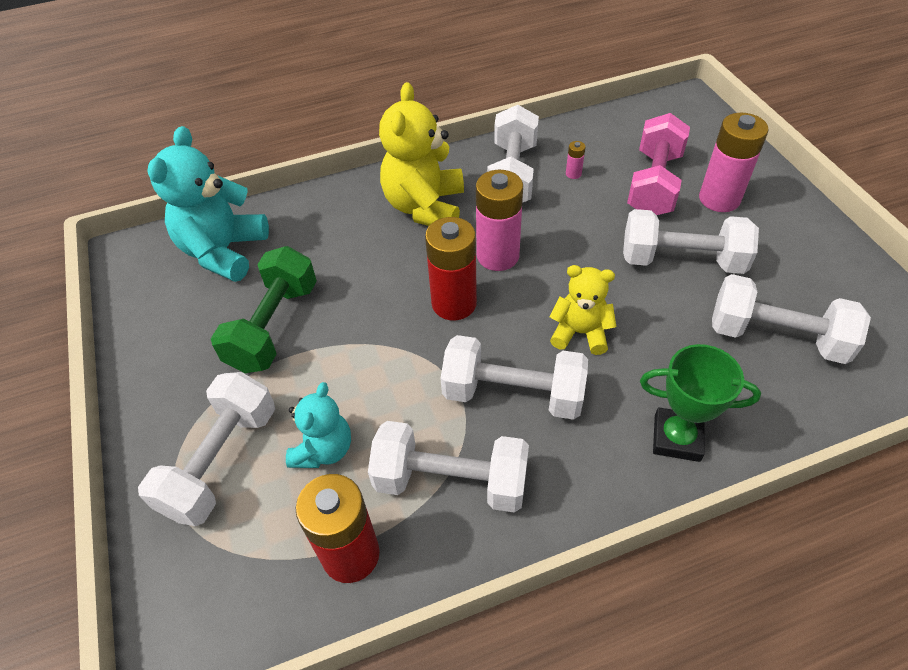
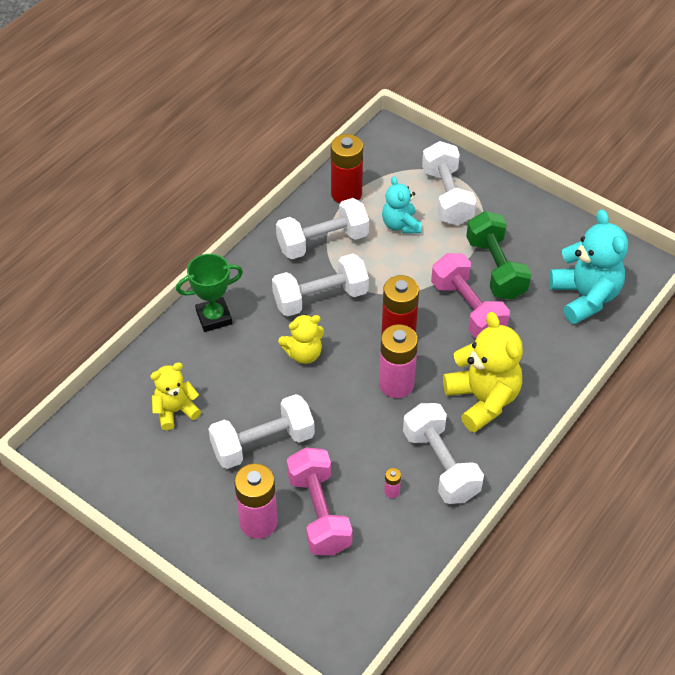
camera: 145 degrees right, 0 degrees up
white dumbbell [712,274,871,364] -> yellow teddy bear [150,362,201,431]
none -> pink dumbbell [431,253,510,339]

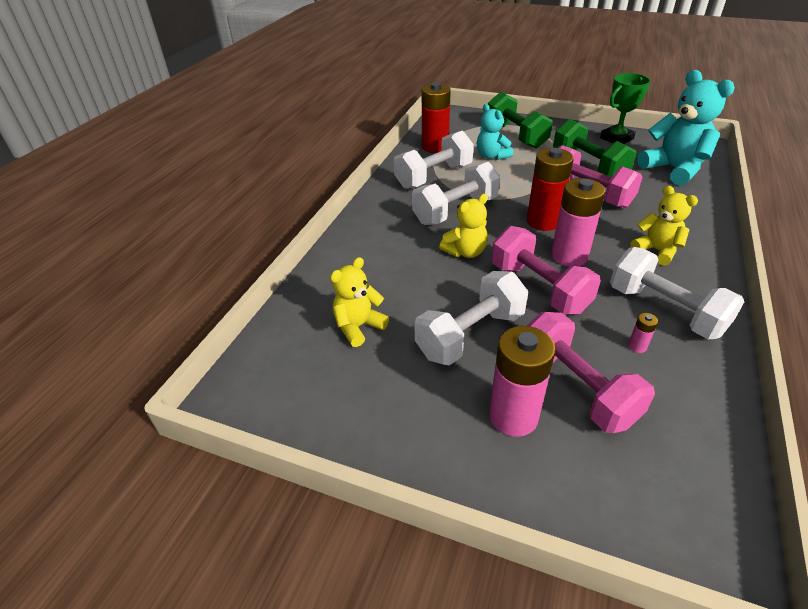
camera: 15 degrees left, 10 degrees down
green trophy [176,254,243,332] -> green trophy moved to [600,73,651,144]
white dumbbell [422,141,477,225] -> green dumbbell [488,92,553,149]
yellow teddy bear [443,312,523,433] -> yellow teddy bear [630,186,698,266], size x0.60
none -> pink dumbbell [492,226,601,314]

